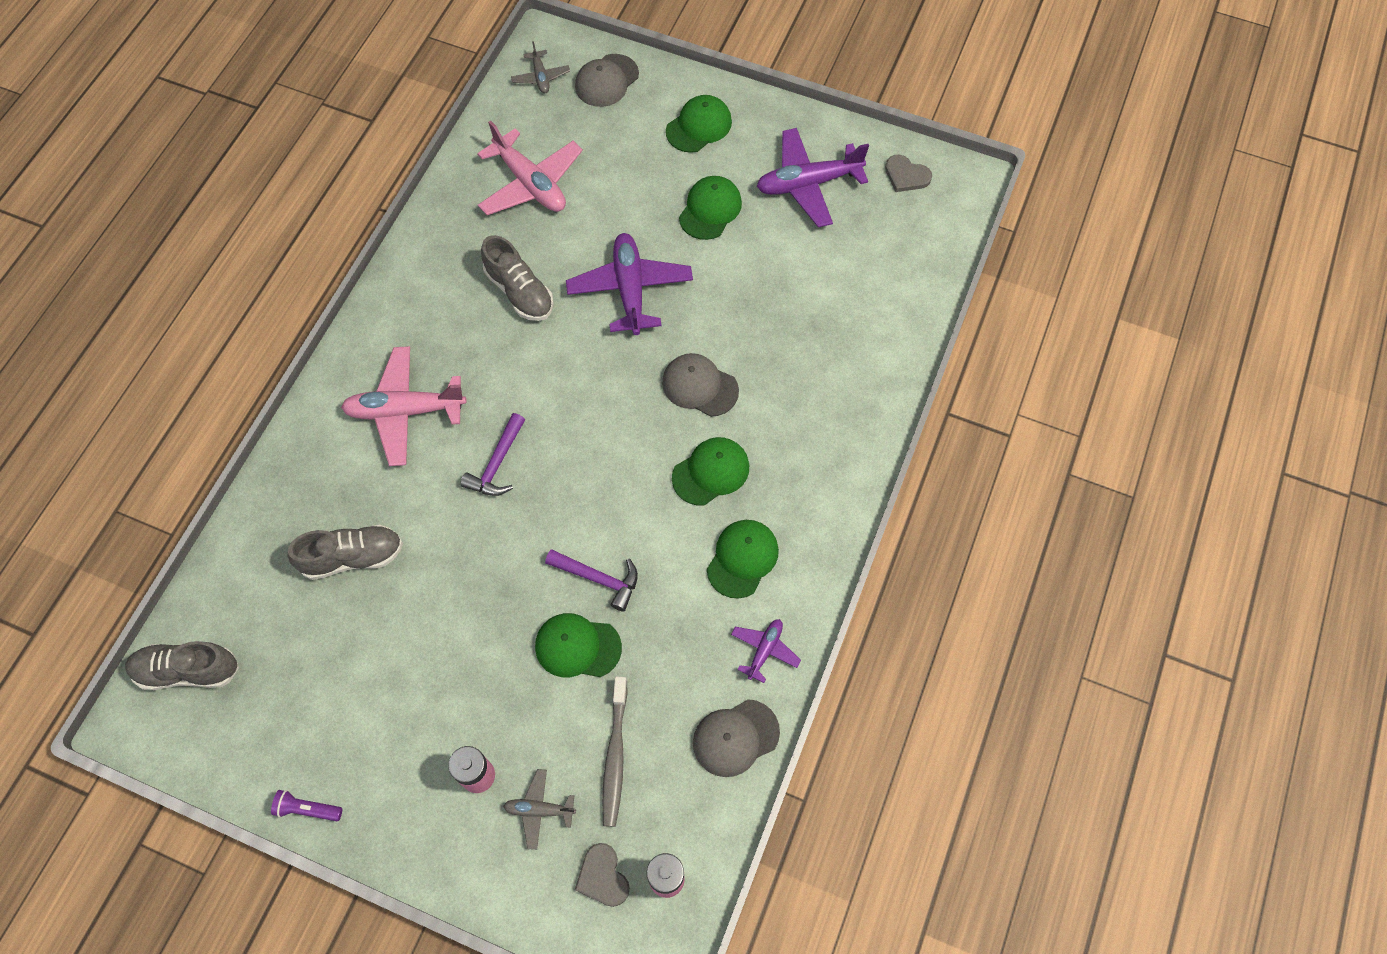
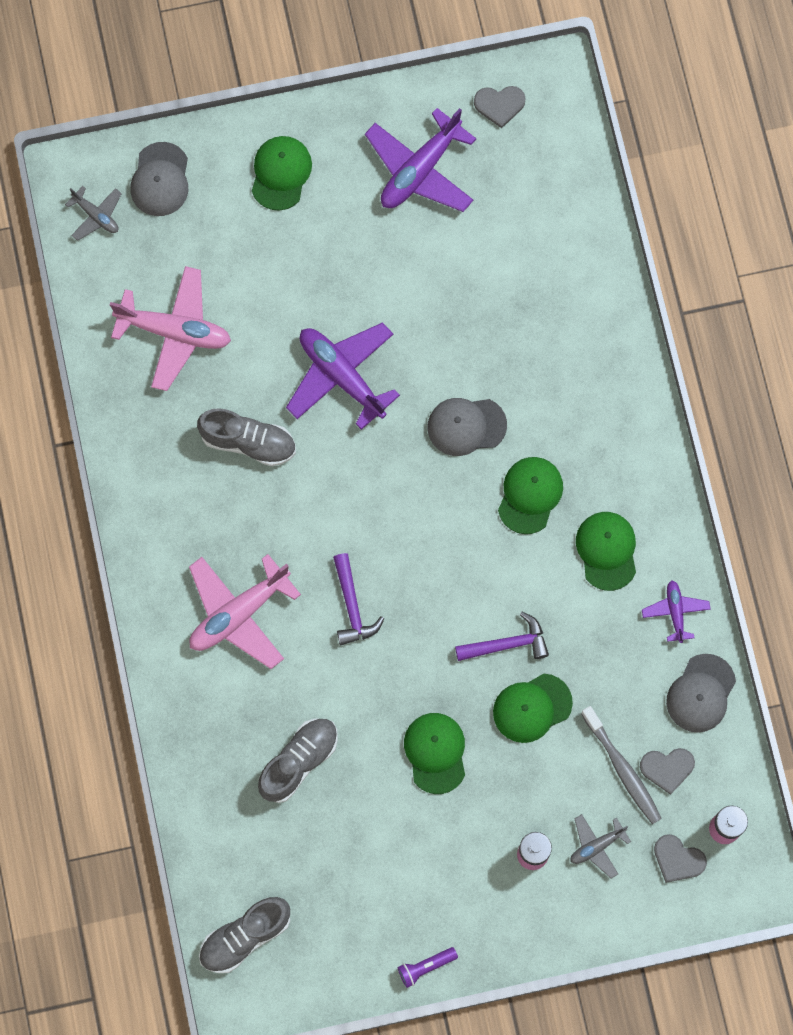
camera: 35 degrees left, 10 degrees up
green cap [679,176,742,240] -> green cap moved to [404,713,465,794]
none -> grey heart [640,748,695,795]

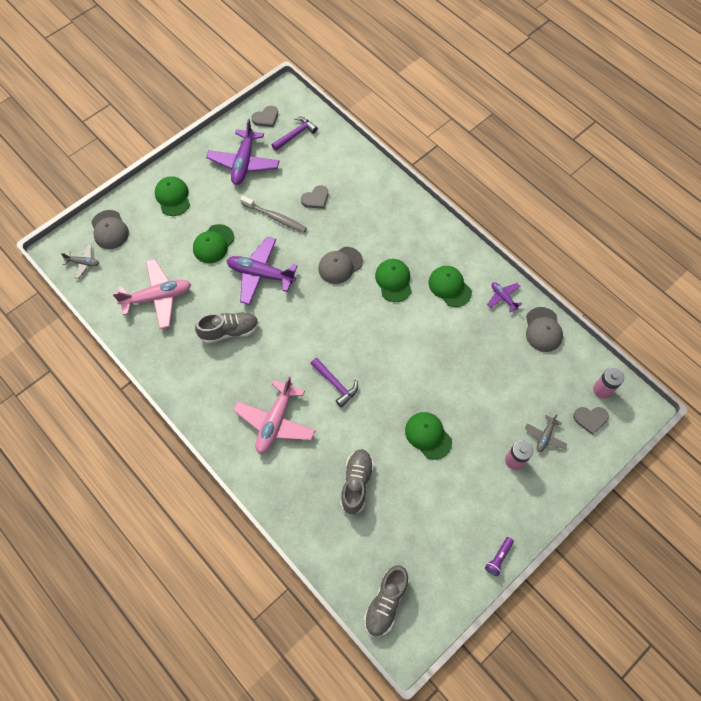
camera: 30 degrees left, 10 degrees down
purple hammer [455,612,549,661] -> purple hammer moved to [272,117,318,151]
green cap [493,674,573,743] -> green cap moved to [193,224,234,263]
grey toothbrush [581,706,662,824] -> grey toothbrush moved to [240,196,307,233]
grey heart [640,748,695,795] -> grey heart moved to [301,185,328,209]

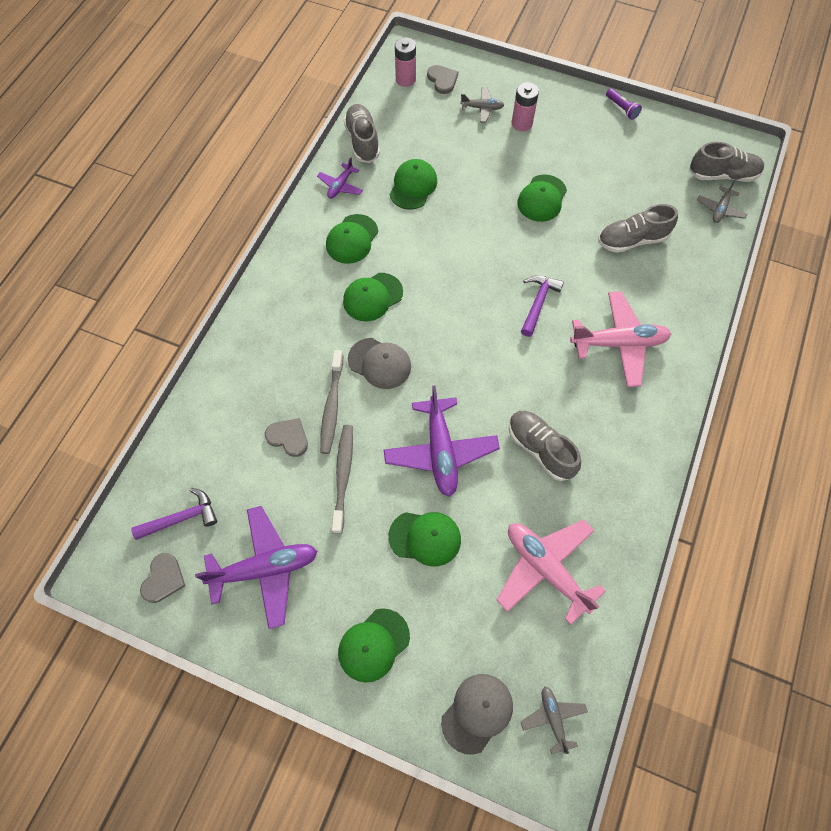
camera: 115 degrees left, 0 degrees up
grey heart [252,106,278,127] -> grey heart turned 75 degrees clockwise [140,553,185,603]
purple hammer [272,117,318,151] -> purple hammer turned 135 degrees clockwise [131,488,217,540]
purple flashlight [485,537,514,576] -> purple flashlight turned 45 degrees clockwise [606,88,642,120]
grey cap [526,307,563,352] -> grey shoe [344,104,380,163]
none -> grey toothbrush [320,350,343,454]
none -> green cap [390,159,437,210]
none -> grey plane [697,181,747,223]

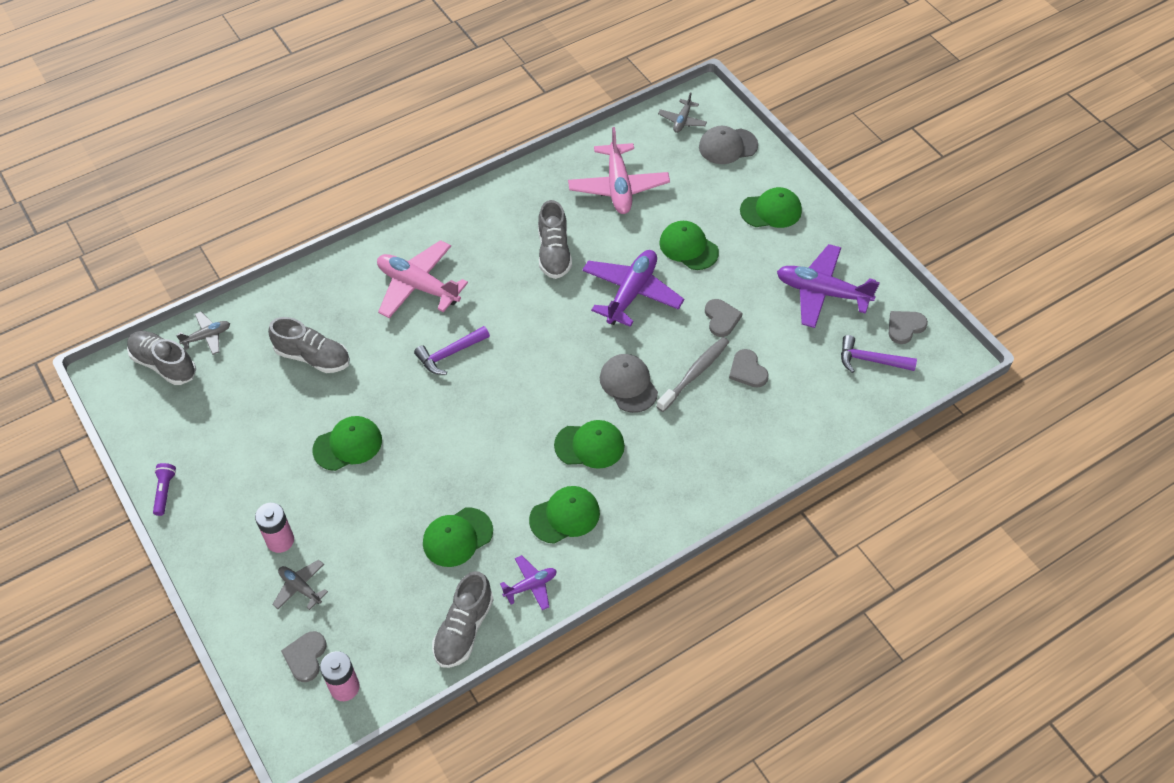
camera: 145 degrees left, 10 degrees down
grey toothbrush [332,425,353,534] -> grey heart [705,299,743,337]

